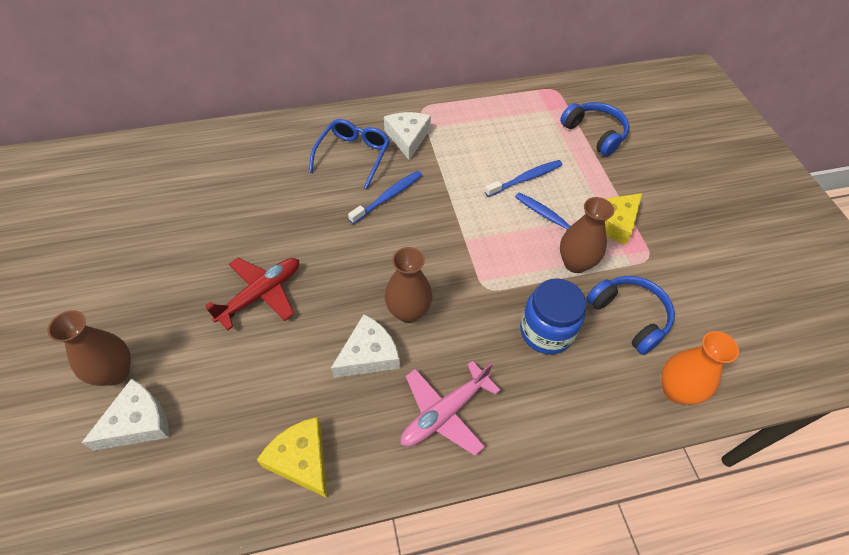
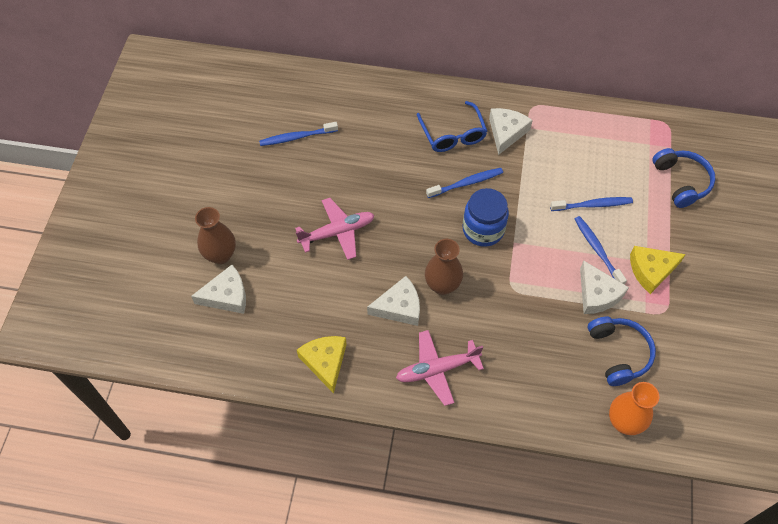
camera: 25 degrees right, 5 degrees up
red plane [205,258,299,330] -> pink plane [295,198,375,260]
blue glasses [309,119,390,189] -> blue glasses turned 120 degrees clockwise [417,101,487,152]
blue jar [520,278,586,354] -> blue jar moved to [463,188,509,247]
brown vase [560,197,614,273] -> white cheese [580,261,629,314]
none -> blue toothbrush [259,122,338,146]

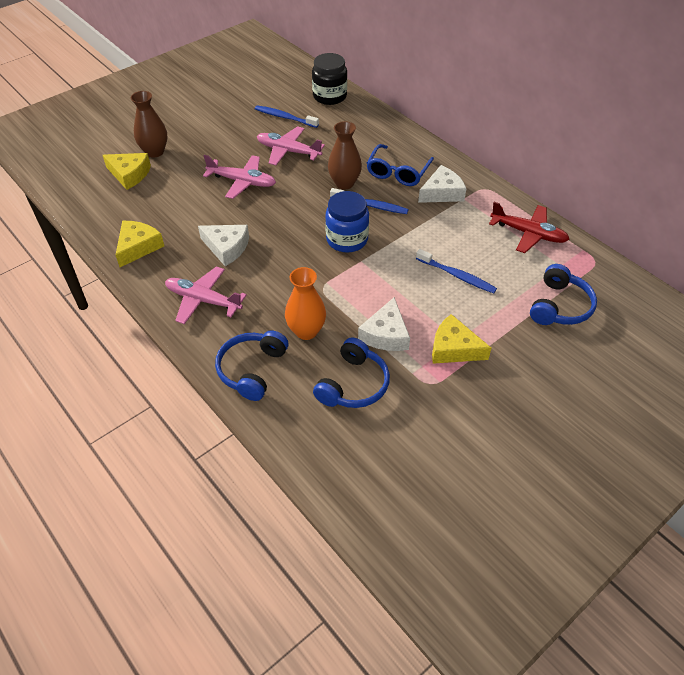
camera: 40 degrees right, 10 degrees down
white cheese [191,265,246,314] -> yellow cheese [103,153,151,190]
brown vase [425,239,463,295] -> brown vase moved to [328,121,362,189]
blue toothbrush [575,216,627,285] -> none
orange vase [609,382,659,435] -> orange vase moved to [285,267,326,340]
none -> blue headphones [215,331,288,401]
none -> pink plane [257,126,325,165]
none -> black jar [312,53,347,105]
none -> red plane [489,202,569,253]

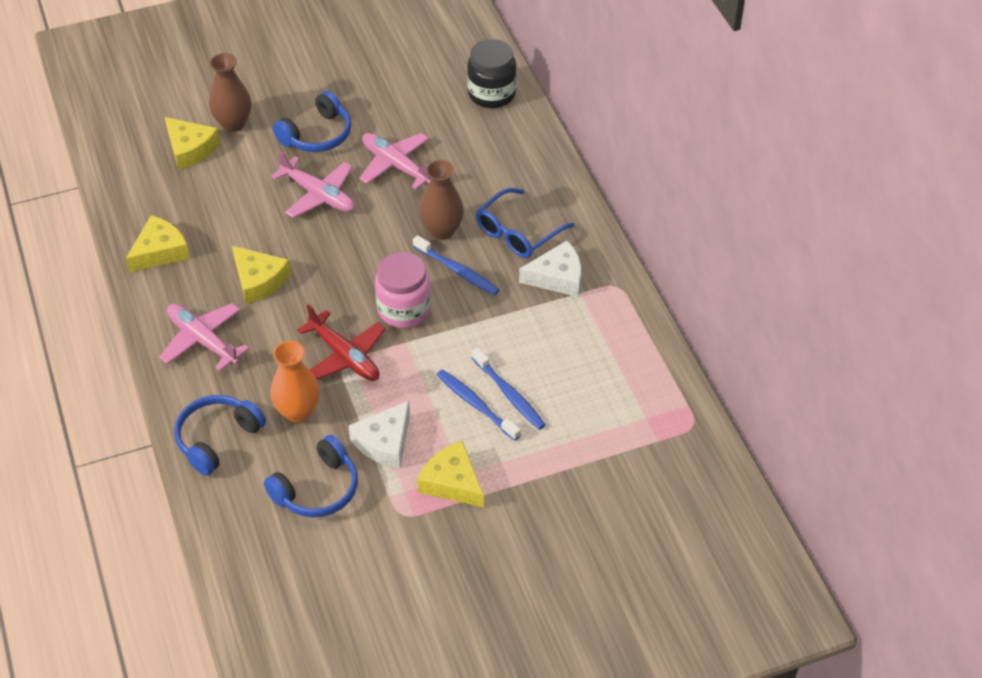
camera: 20 degrees right, 0 degrees up
white cheese [198,225,249,266] -> yellow cheese [232,246,291,304]
blue toothbrush [255,105,319,128] -> blue toothbrush moved to [437,369,521,441]
blue jar [325,191,369,252] -> pink jar [375,252,431,328]
red plane [489,202,569,253] -> red plane moved to [297,304,386,381]
blue headphones [530,264,597,325] -> blue headphones moved to [273,91,351,152]

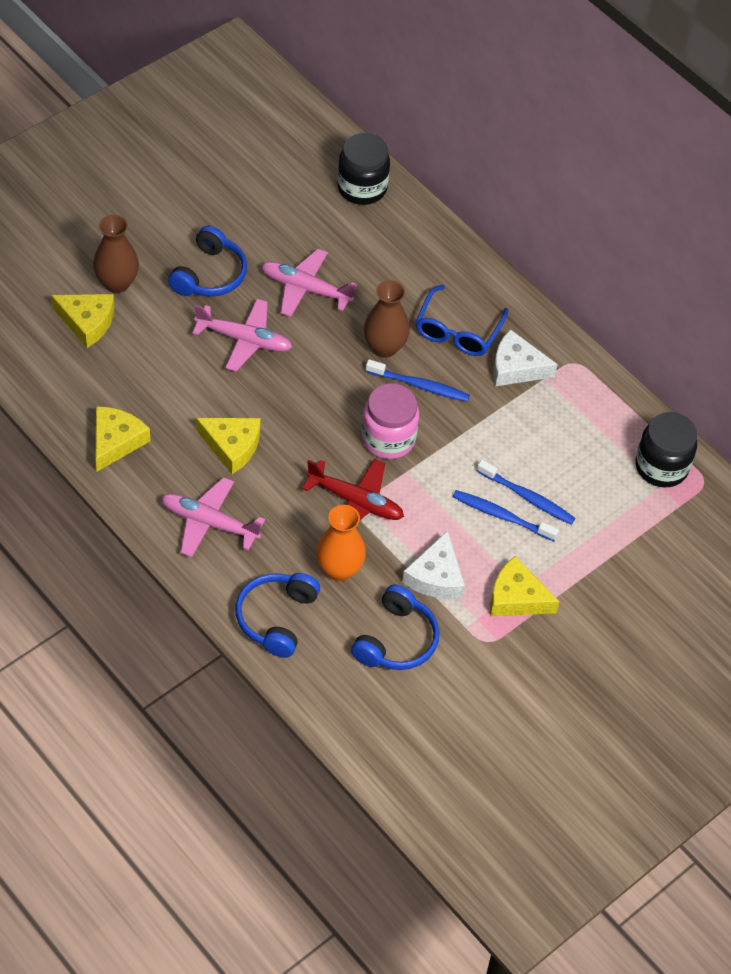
camera: 25 degrees left, 5 degrees up
white cheese [519,241,581,297] -> white cheese turned 135 degrees counterclockwise [493,329,558,387]
none -> black jar [635,412,697,487]

